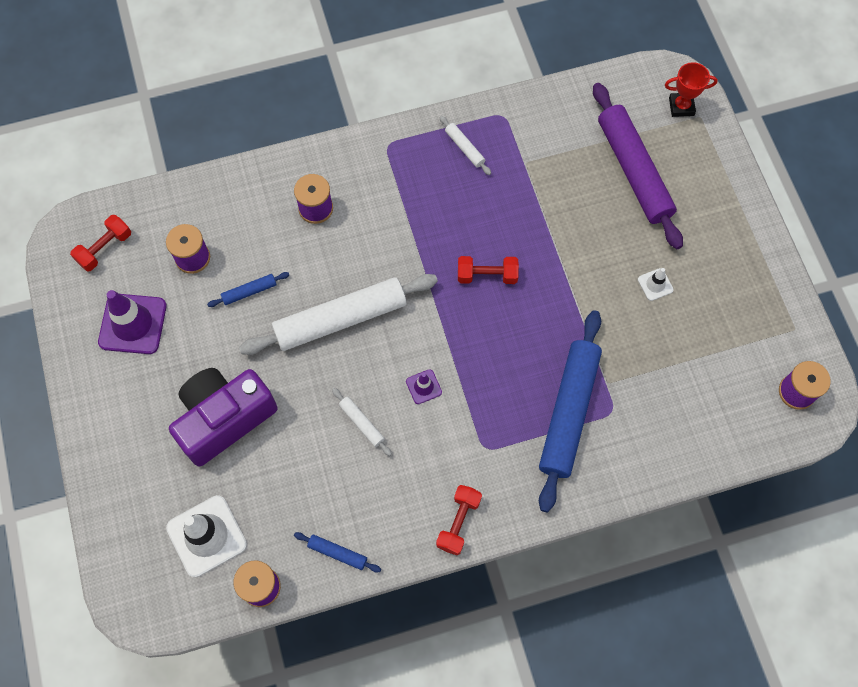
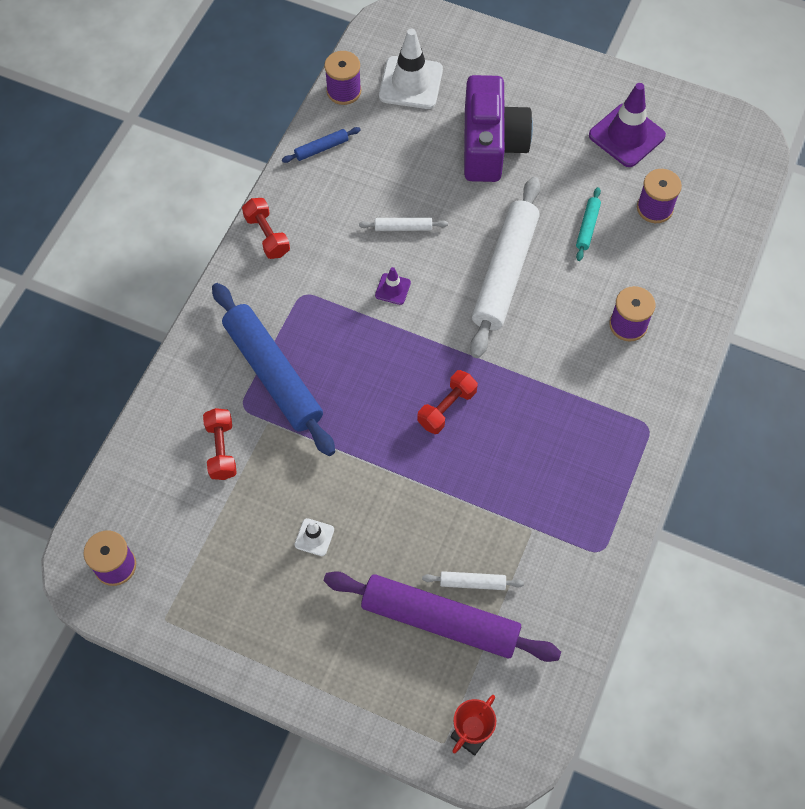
camera: 130 degrees right, 5 degrees down
red dumbbell [70,215,131,272] -> red dumbbell moved to [203,408,237,480]
blue rolling pin [207,272,289,307] -> turquoise rolling pin [576,187,601,261]
white rolling pin [439,116,491,175] -> white rolling pin moved to [422,571,524,590]

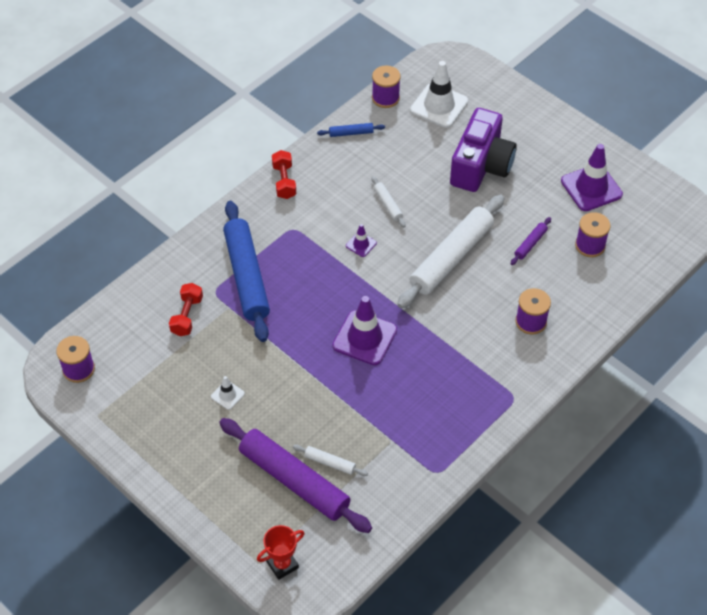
camera: 20 degrees right, 10 degrees down
white rolling pin [359,217,448,231] -> white rolling pin turned 45 degrees clockwise [372,176,405,227]
red dumbbell [417,370,478,434] -> purple traffic cone [333,296,397,365]
turquoise rolling pin [576,187,601,261] -> purple rolling pin [511,217,551,265]

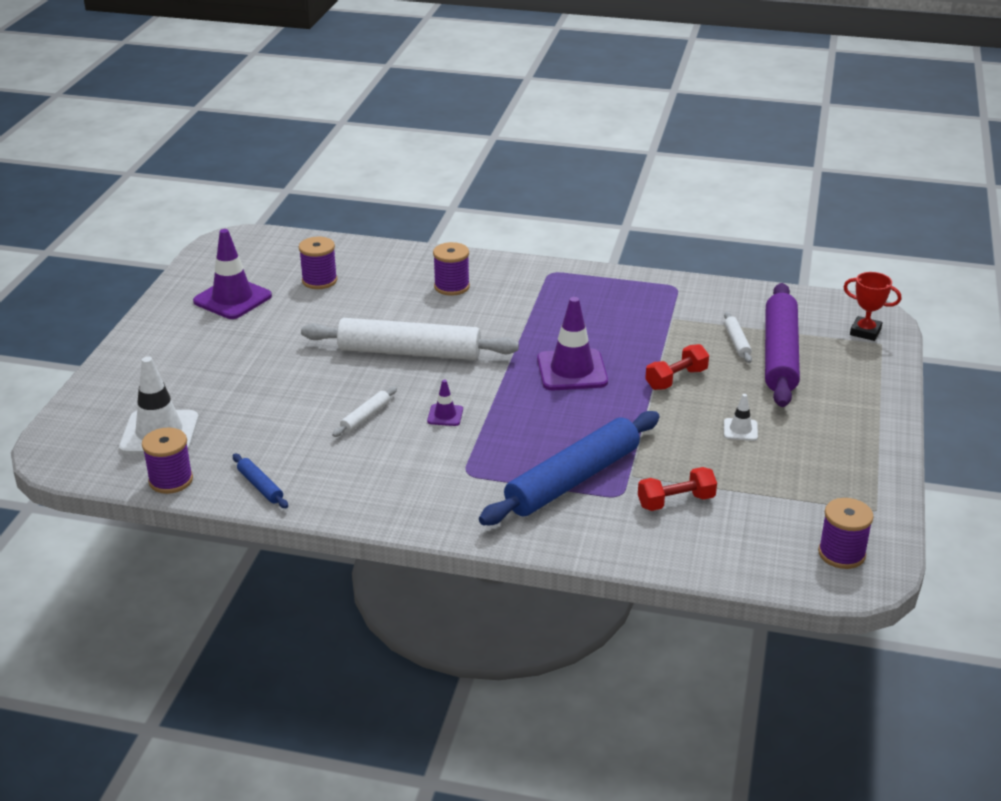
camera: 120 degrees left, 20 degrees down
red dumbbell [272,150,296,199] -> red dumbbell moved to [645,344,709,390]
purple camera [450,108,517,192] -> none
purple rolling pin [511,217,551,265] -> none

